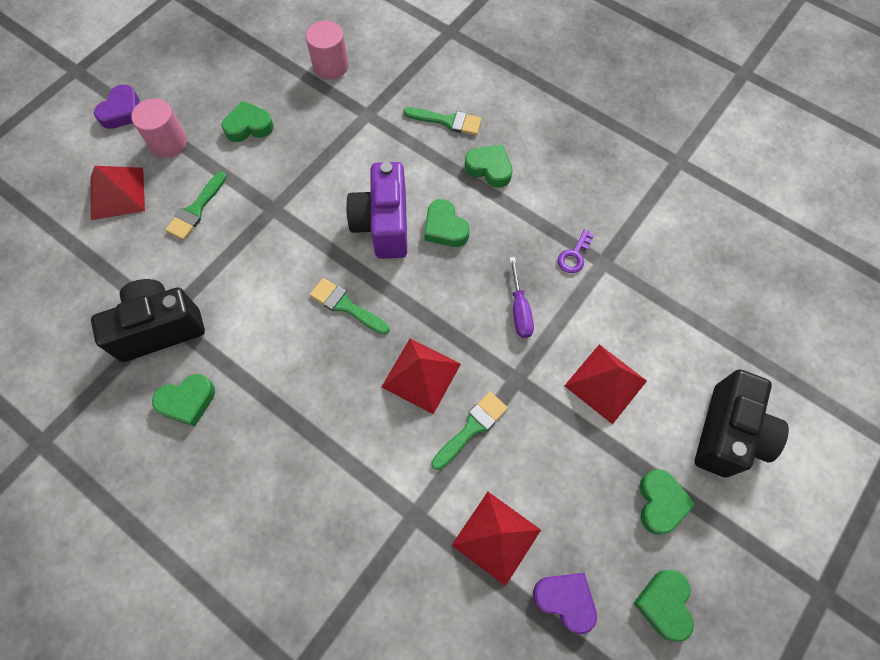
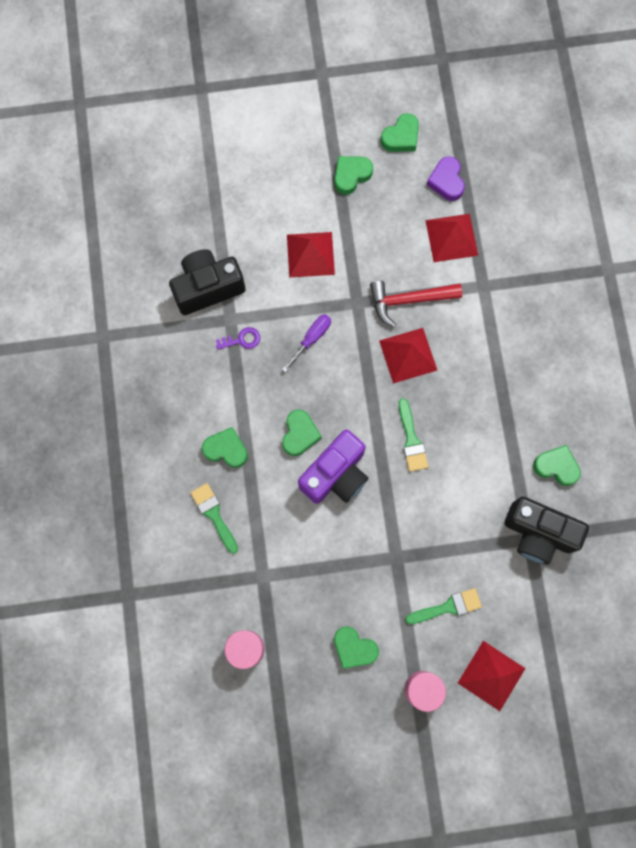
camera: 135 degrees left, 10 degrees up
purple heart [94,84,140,129] -> none
green brush [431,392,508,470] -> red hammer [370,281,462,327]
green heart [465,144,513,188] -> green heart turned 120 degrees clockwise [202,427,248,468]
black camera [694,370,789,478] -> black camera moved to [169,249,246,315]

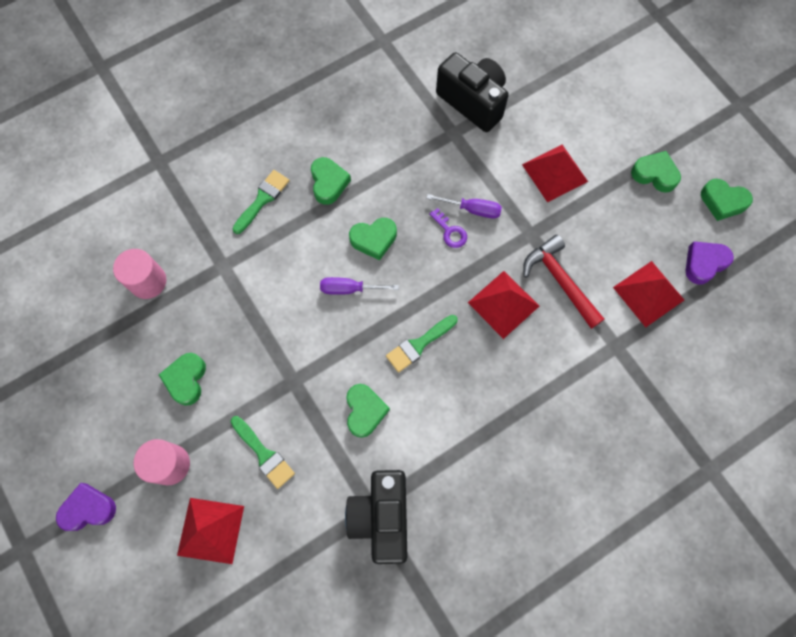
camera: 65 degrees right, 5 degrees down
purple key [216,327,260,350] -> purple key moved to [429,208,467,248]
purple camera [298,430,368,504] -> purple screwdriver [320,277,399,295]
green heart [533,445,581,486] -> green heart moved to [346,384,390,438]
none -> purple heart [56,483,116,531]

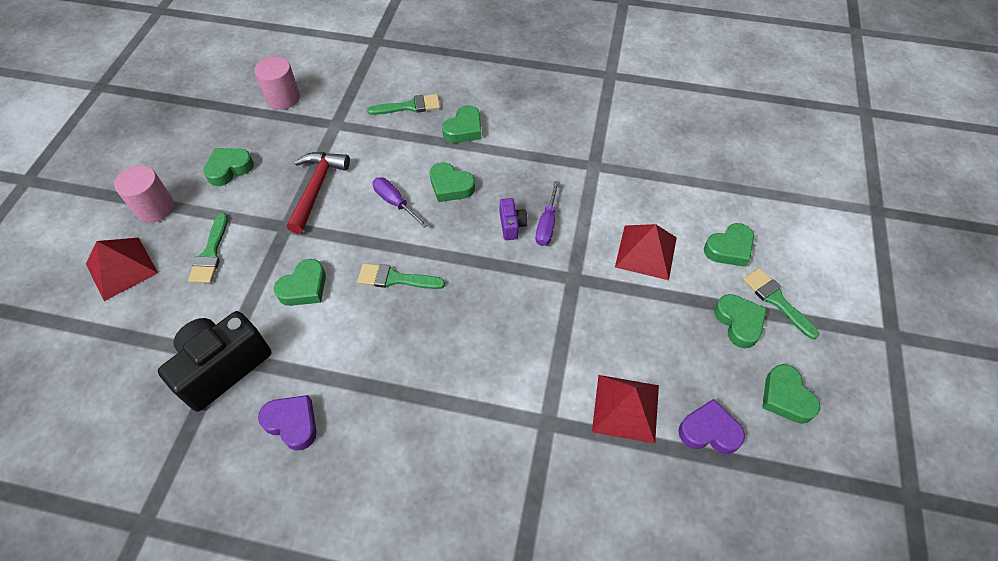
camera: 45 degrees right, 15 degrees down
purple heart [56,483,116,531] -> purple heart moved to [258,395,317,451]
purple screwdriver [426,194,502,219] -> purple screwdriver turned 45 degrees clockwise [535,181,559,246]
purple key [429,208,467,248] -> purple camera [500,198,528,240]
black camera [436,52,509,132] -> none
red pyramid [468,271,539,339] -> none
red hammer [523,235,604,329] -> red hammer moved to [287,152,350,234]
none -> green heart [704,223,754,267]
none -> green brush [743,268,819,339]

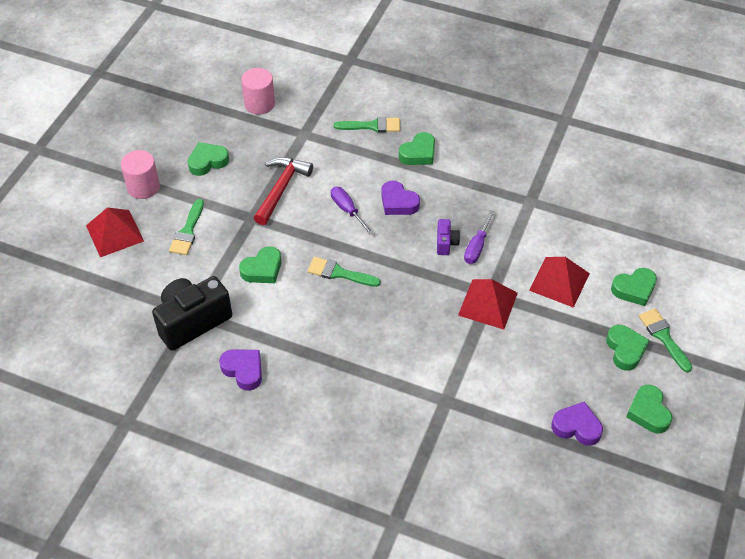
camera: 10 degrees right, 5 degrees down
green heart [430,162,475,202] -> purple heart [381,181,420,215]
red pyramid [592,375,659,444] -> red pyramid moved to [458,279,518,329]

